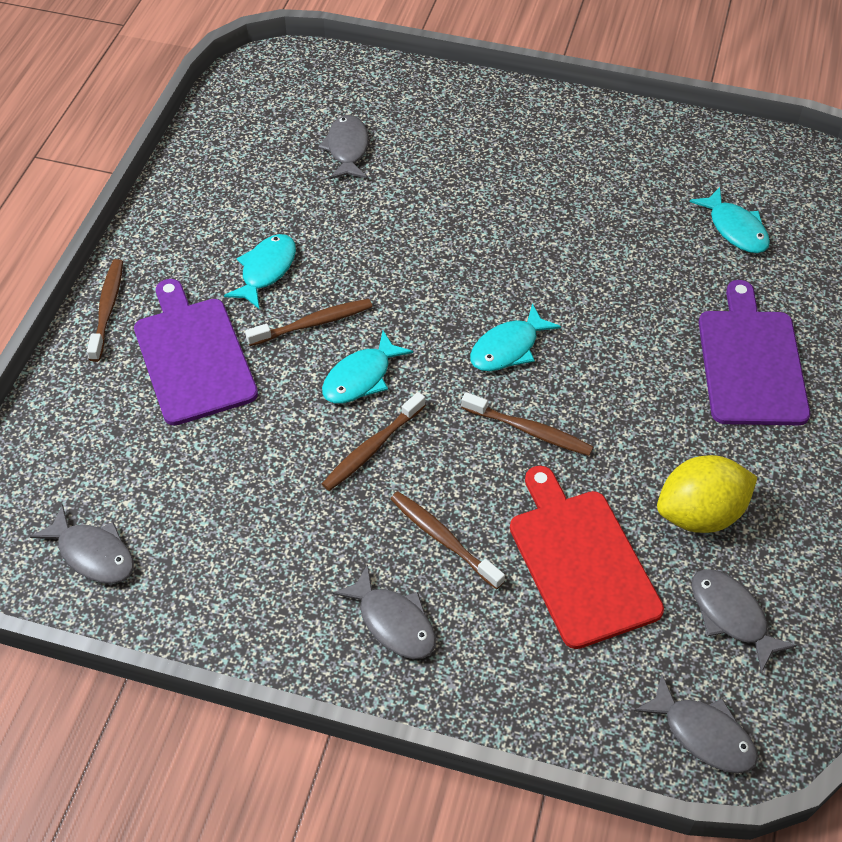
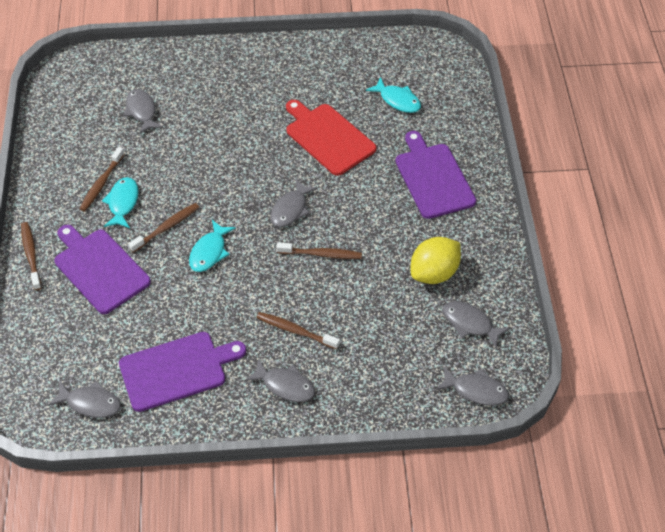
camera: 20 degrees left, 0 degrees up
brown toothbrush [322,392,426,491] -> brown toothbrush moved to [79,147,124,212]
turquoise fish [470,304,561,371] -> grey fish [271,179,318,227]
red cutting board [510,466,664,649] -> red cutting board moved to [286,100,377,176]
none -> purple cutting board [119,332,246,412]

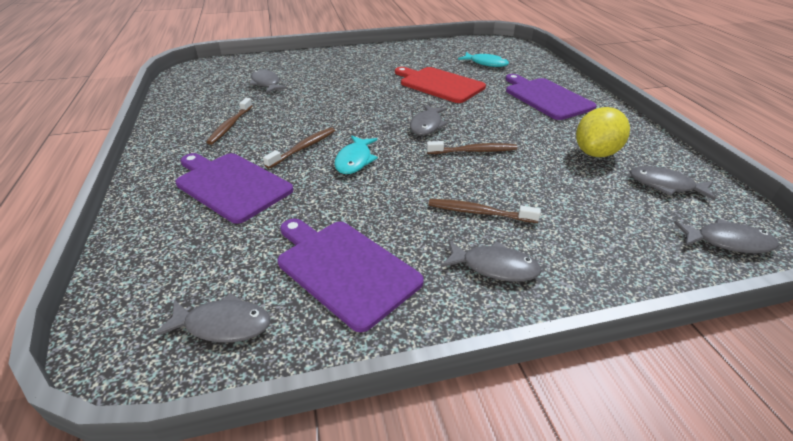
camera: 10 degrees left, 15 degrees down
brown toothbrush [21,222,42,290] -> none
turquoise fish [102,177,139,228] -> none
purple cutting board [119,332,246,412] -> purple cutting board turned 105 degrees counterclockwise [278,219,424,332]

